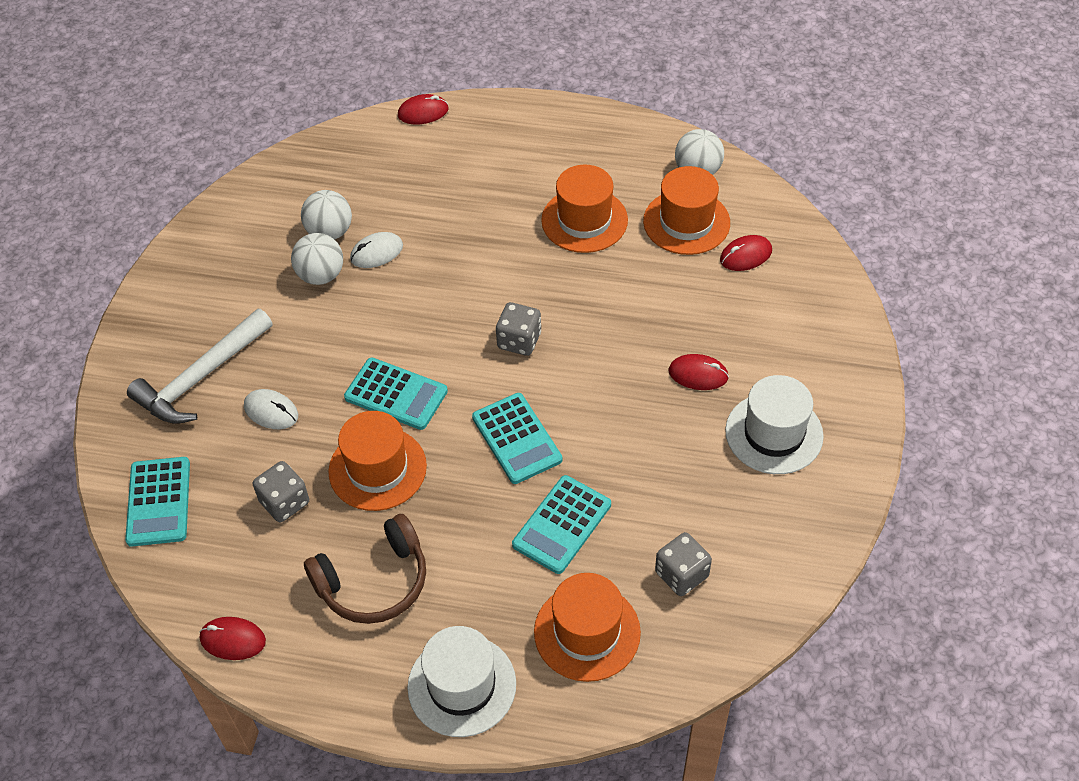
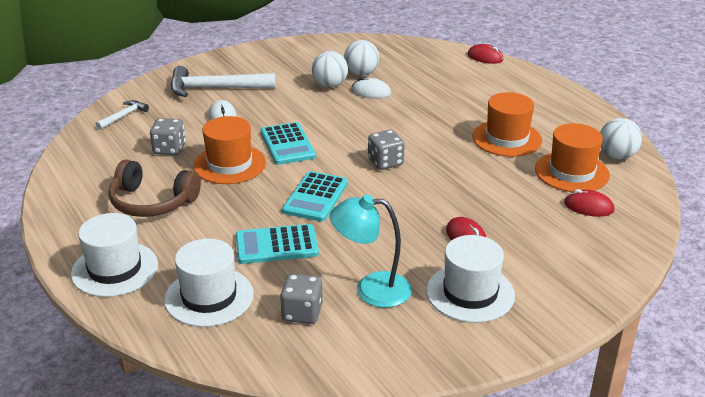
camera: 45 degrees right, 20 degrees down
turquoise calculator [125,457,190,547] -> white hammer [96,100,149,130]
red mouse [199,617,266,660] -> none
orange hat [534,573,641,682] -> white hat [164,239,254,327]
none -> turquoise lamp [330,195,412,308]

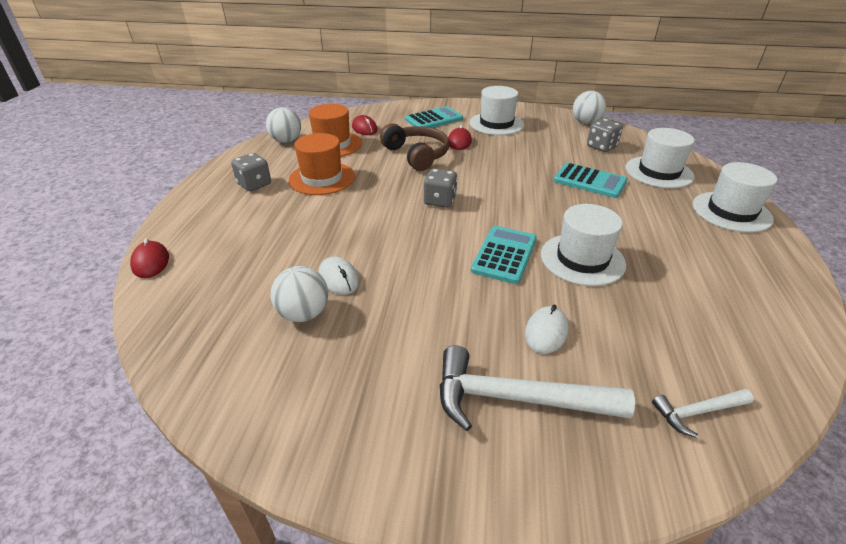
camera: 140 degrees left, 5 degrees up
brown headphones [109,159,201,217] -> brown headphones moved to [380,123,449,171]
grey dice [150,118,186,155] -> grey dice moved to [231,153,271,191]
white hammer [171,66,276,97] -> white hammer turned 150 degrees clockwise [440,345,635,431]
orange hat [193,116,266,184] -> white hat [541,204,626,286]
turquoise calculator [282,171,348,222] -> turquoise calculator moved to [405,106,463,128]
white ball [312,51,348,88] -> white ball moved to [573,91,606,124]
turquoise lamp [330,195,412,308] -> none

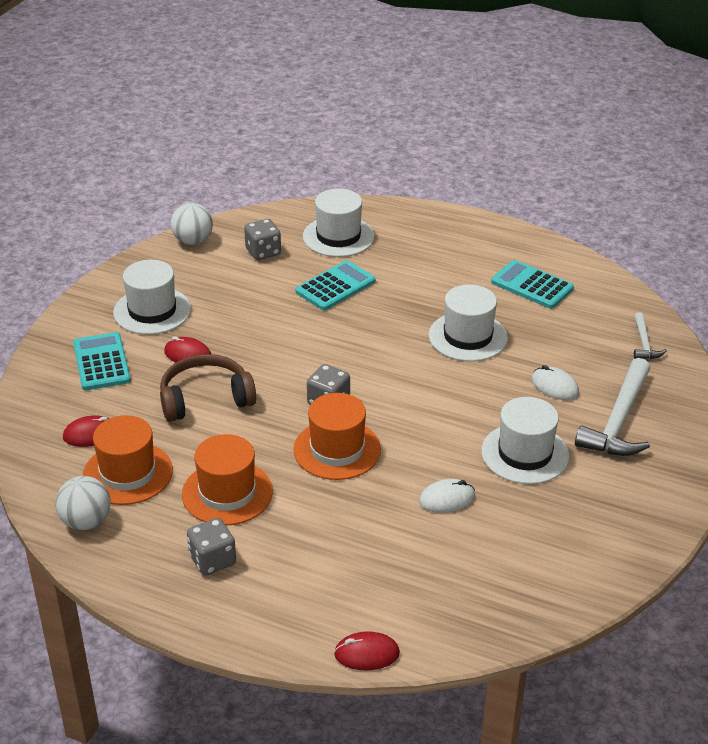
camera: 75 degrees left, 0 degrees up
white ball [271,266,328,322] -> none
turquoise calculator [471,226,537,284] -> turquoise calculator moved to [491,260,574,309]
white hat [693,162,777,233] -> white hat moved to [481,397,569,484]
none -> orange hat [293,393,381,480]

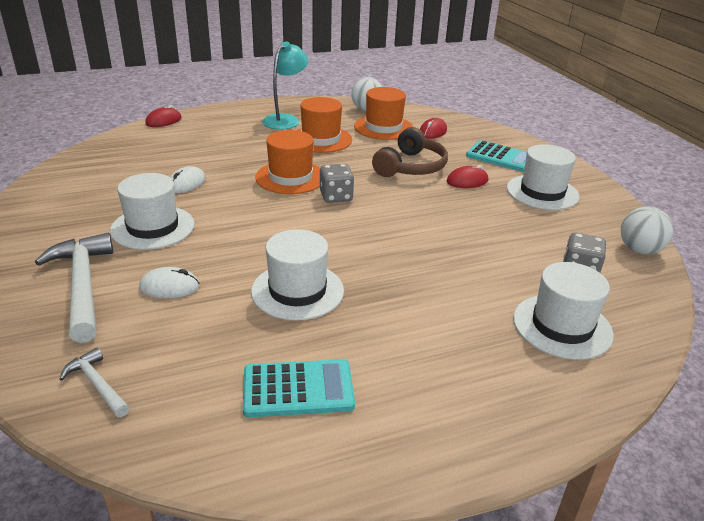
camera: 135 degrees right, 5 degrees down
grey dice [187,518,236,575] -> turquoise lamp [262,41,308,130]
turquoise calculator [295,260,376,311] -> none

